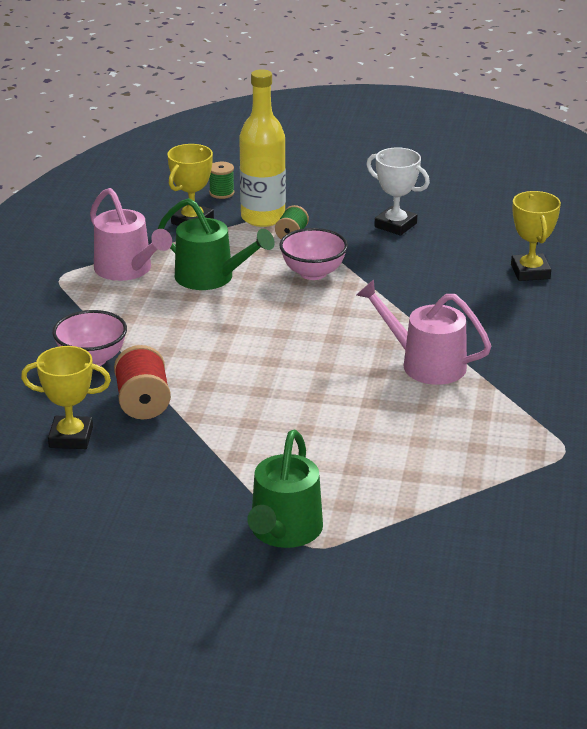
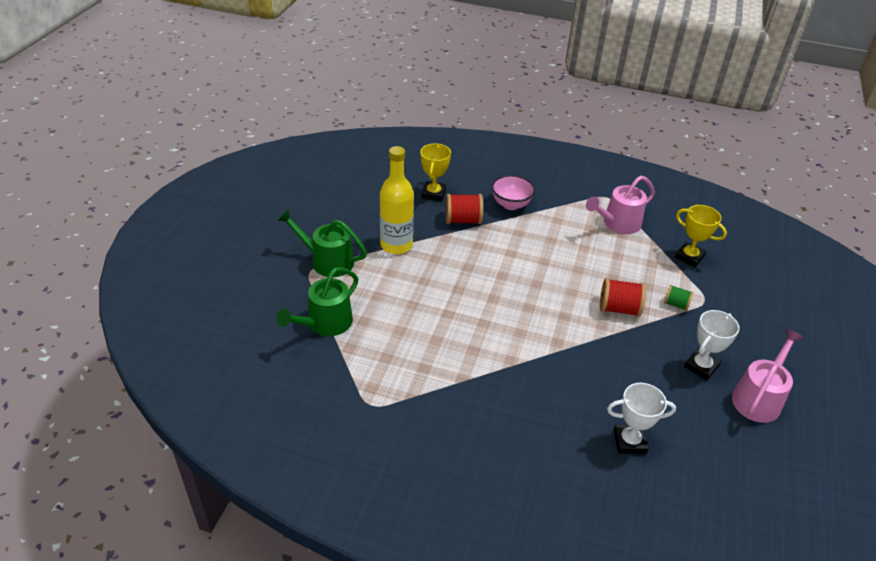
camera: 95 degrees right, 10 degrees up
green watering can [158,198,275,290] -> green watering can moved to [276,267,358,336]
green spool [209,162,234,199] -> none
yellow bottle [239,69,286,227] -> yellow bottle moved to [380,146,414,254]
pink bowl [279,228,348,280] -> red spool [600,278,646,317]
pink watering can [357,280,491,385] -> pink watering can moved to [732,329,804,423]
yellow trophy [511,191,561,281] -> white trophy [607,383,676,454]

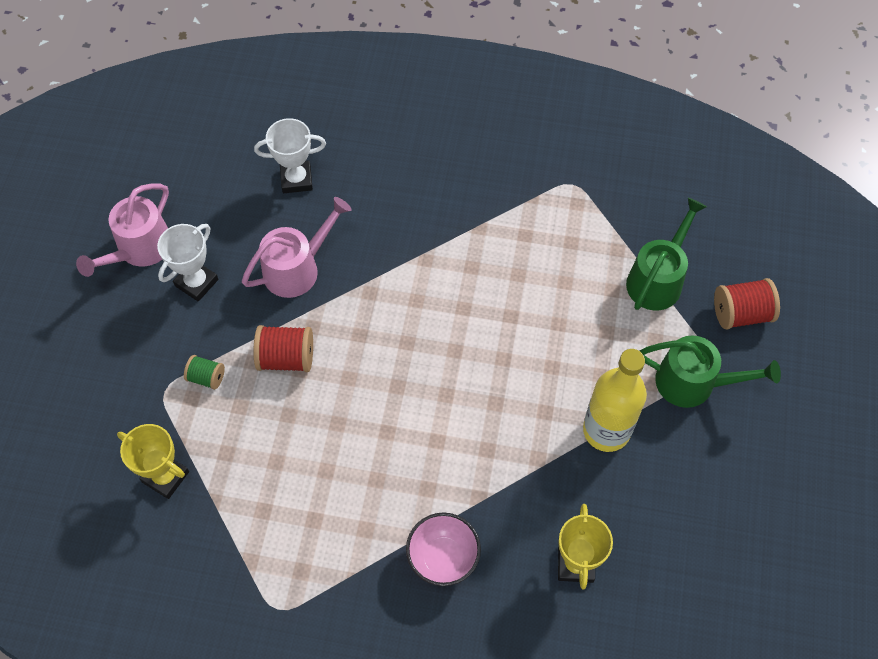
camera: 175 degrees right, 20 degrees up
red spool [446,194,483,224] -> red spool moved to [714,278,780,329]
pink watering can [586,176,655,234] -> pink watering can moved to [242,197,352,298]

